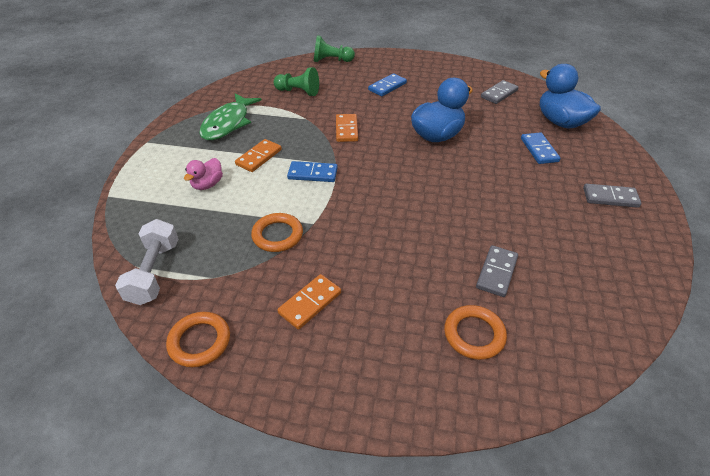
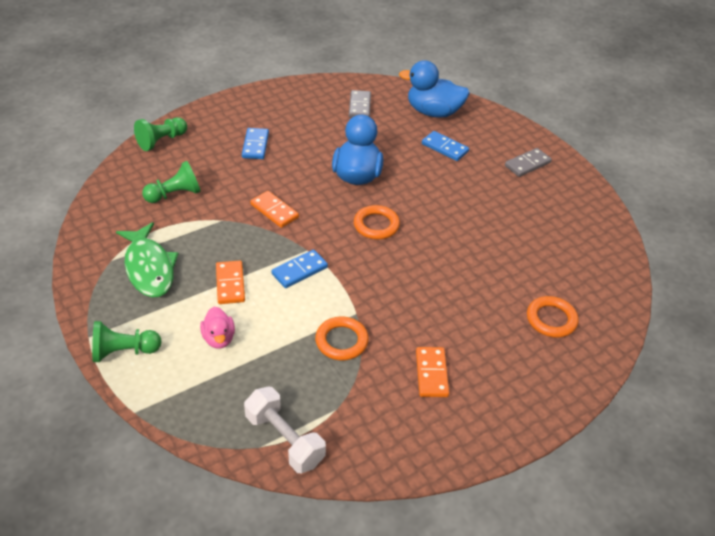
camera: 45 degrees left, 0 degrees up
orange ring [166,312,230,367] -> orange ring moved to [354,205,400,239]
grey domino [476,245,518,297] -> none
none -> green pawn [92,321,161,362]

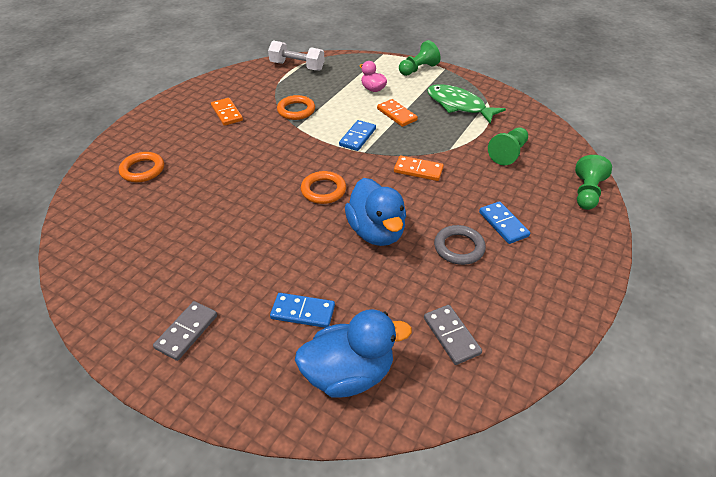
camera: 155 degrees right, 0 degrees up
none -> grey ring [434,225,486,265]

